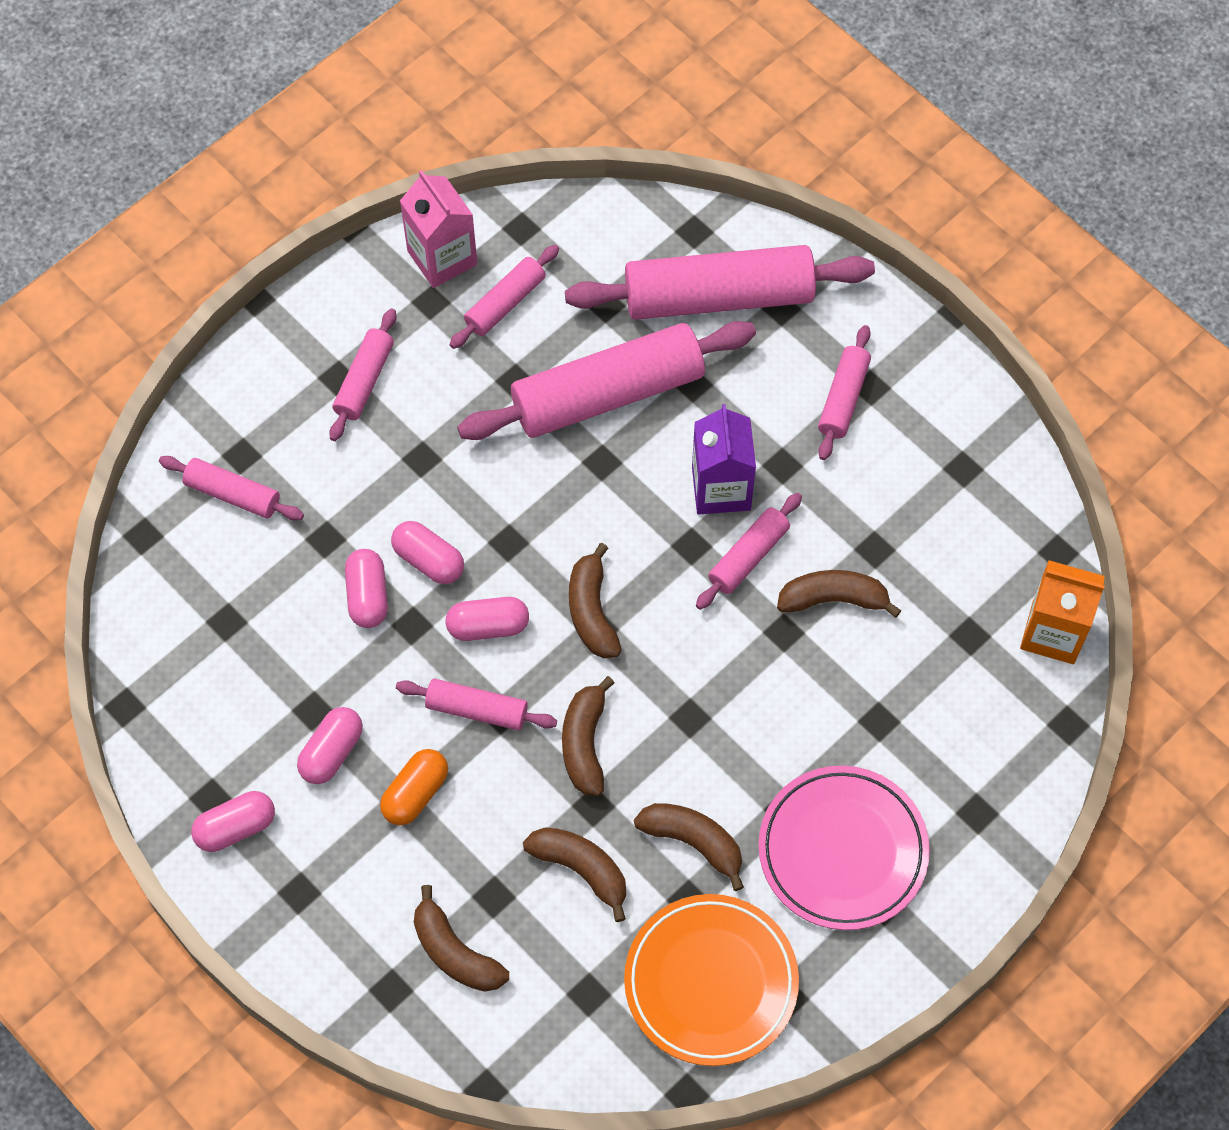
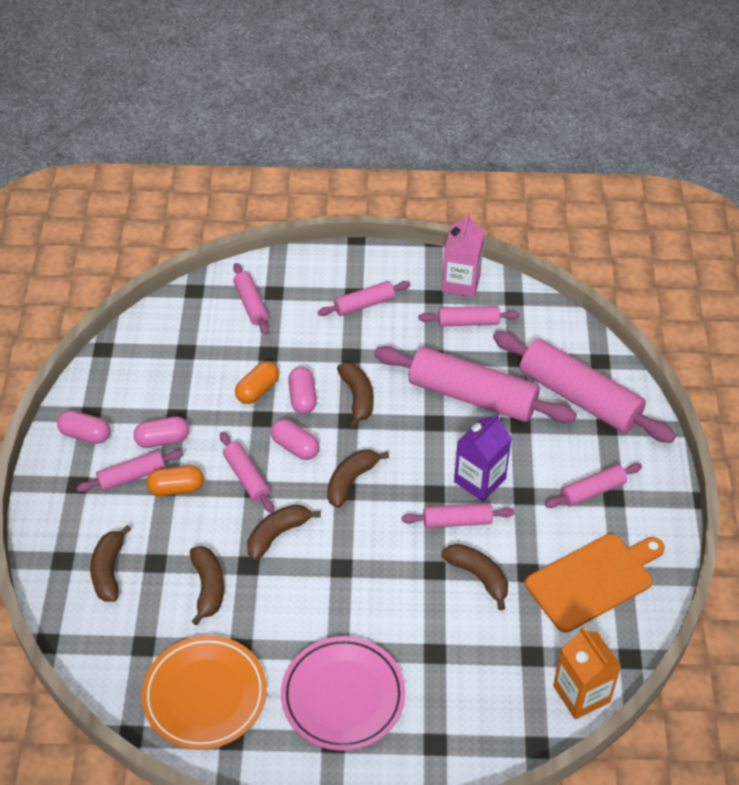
camera: 45 degrees right, 15 degrees down
pink capsule [345,549,388,628] -> orange capsule [235,361,279,404]
brown banana [634,803,744,891] -> brown banana moved to [337,363,374,428]
none -> pink rolling pin [77,450,184,492]
none -> orange cutting board [525,534,665,633]

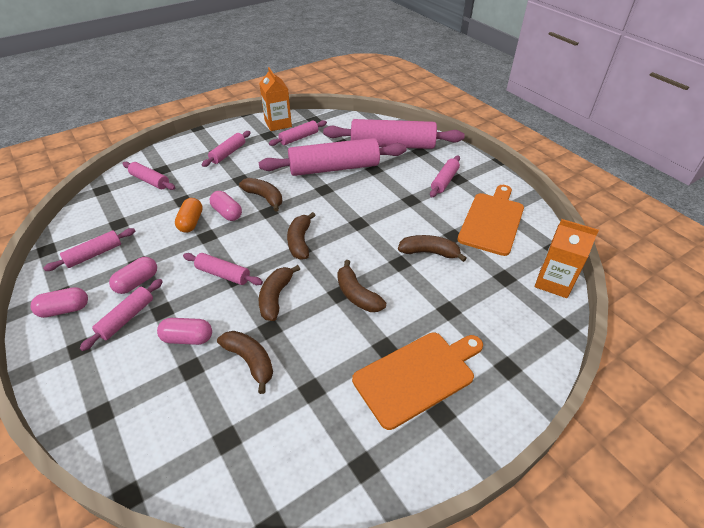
camera: 35 degrees left, 5 degrees down
brown banana [90,525,131,602] -> brown banana moved to [337,260,386,312]
orange plate [142,635,267,750] -> none
orange capsule [147,465,204,496] -> none
pink capsule [271,419,320,460] -> pink capsule moved to [157,318,212,345]
pink plate [281,636,405,751] -> orange cutting board [352,332,483,430]
pink rolling pin [402,503,515,528] -> pink rolling pin moved to [43,228,135,271]
pink carton [442,213,485,297] -> orange carton [259,67,292,131]
purple carton [454,413,512,502] -> none

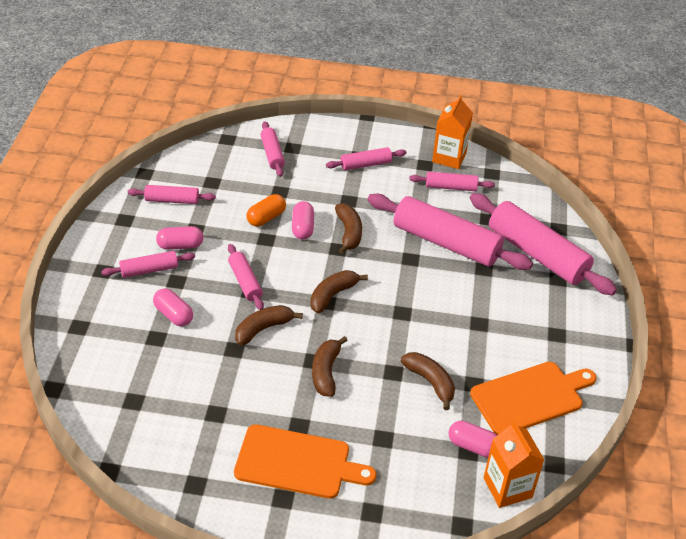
camera: 40 degrees right, 0 degrees up
pink capsule [31,287,88,318] -> pink capsule moved to [448,421,497,458]
brown banana [217,331,273,394] -> none
pink rolling pin [430,156,460,198] -> none

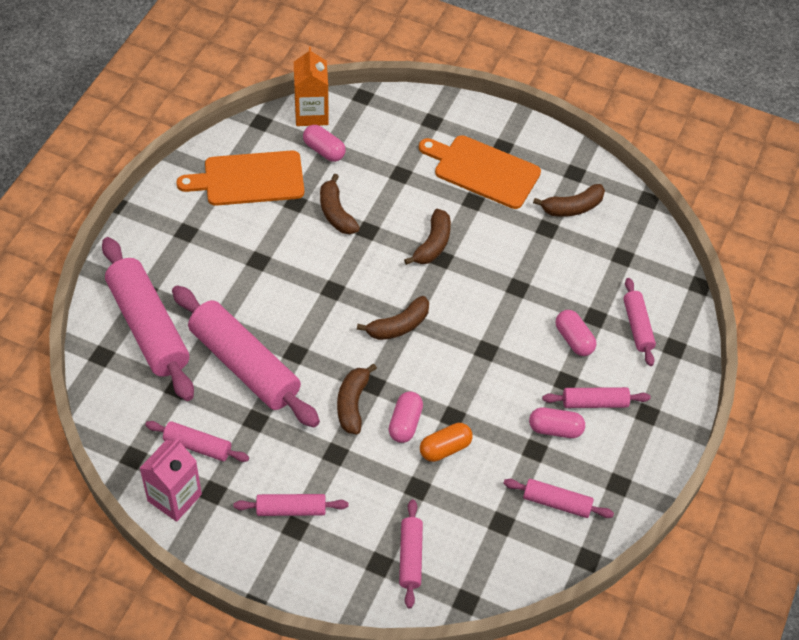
camera: 165 degrees left, 10 degrees up
pink rolling pin [228,244,264,310] -> pink rolling pin moved to [623,278,656,366]
brown banana [235,305,303,345] -> brown banana moved to [533,184,605,217]
orange carton [432,95,473,169] -> pink carton [139,438,202,522]

